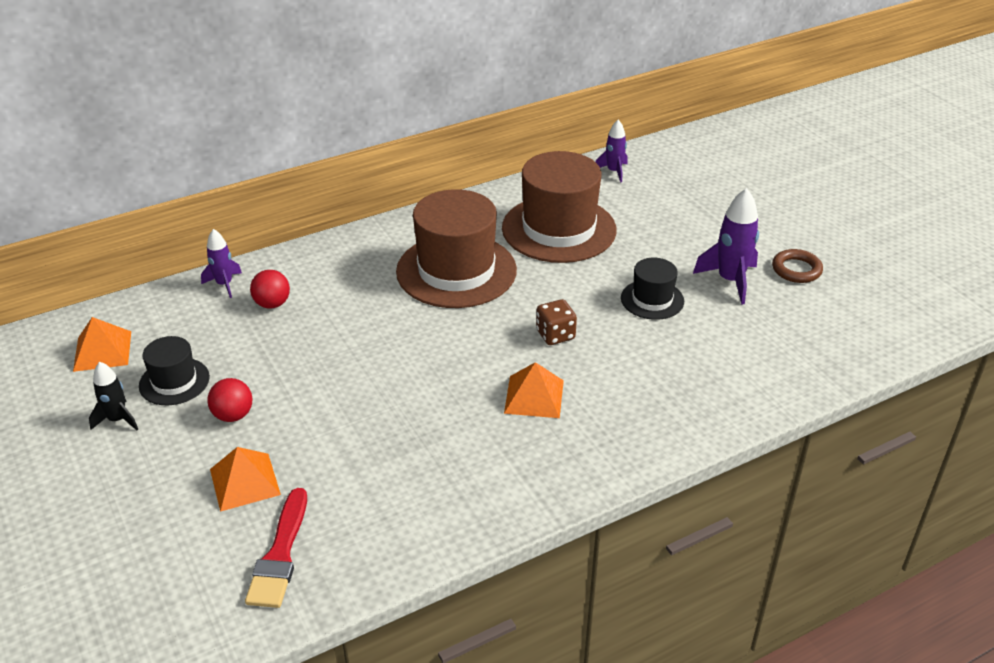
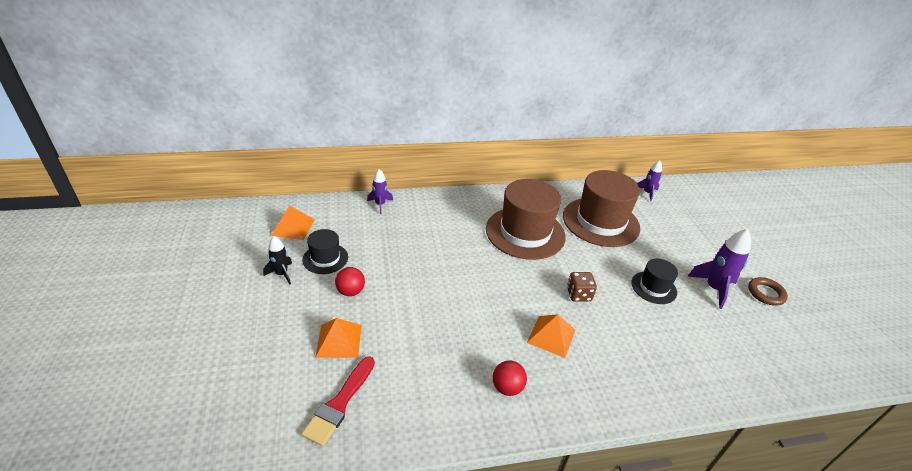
camera: 15 degrees right, 0 degrees up
red ball [250,270,290,308] -> red ball moved to [493,360,527,396]

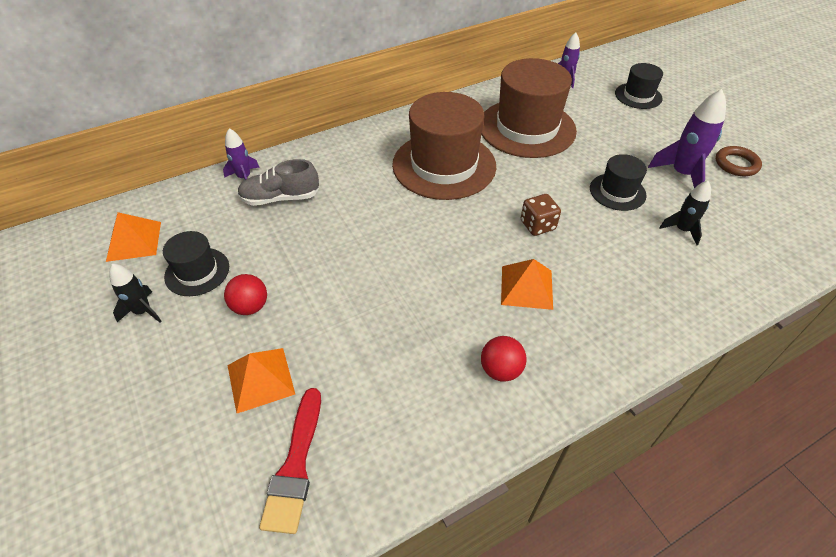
camera: 15 degrees left, 10 degrees up
none -> grey shoe [238,159,319,206]
none -> black hat [615,63,663,109]
none -> black rocket [659,181,711,245]

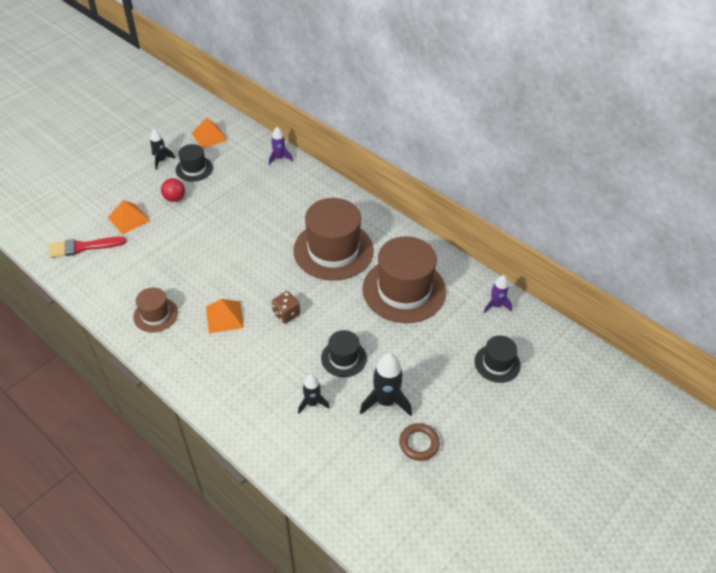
camera: 70 degrees right, 0 degrees up
grey shoe [238,159,319,206] -> none
red ball [481,336,527,382] -> brown hat [133,287,178,333]
purple rocket [648,89,726,188] -> black rocket [360,353,412,416]

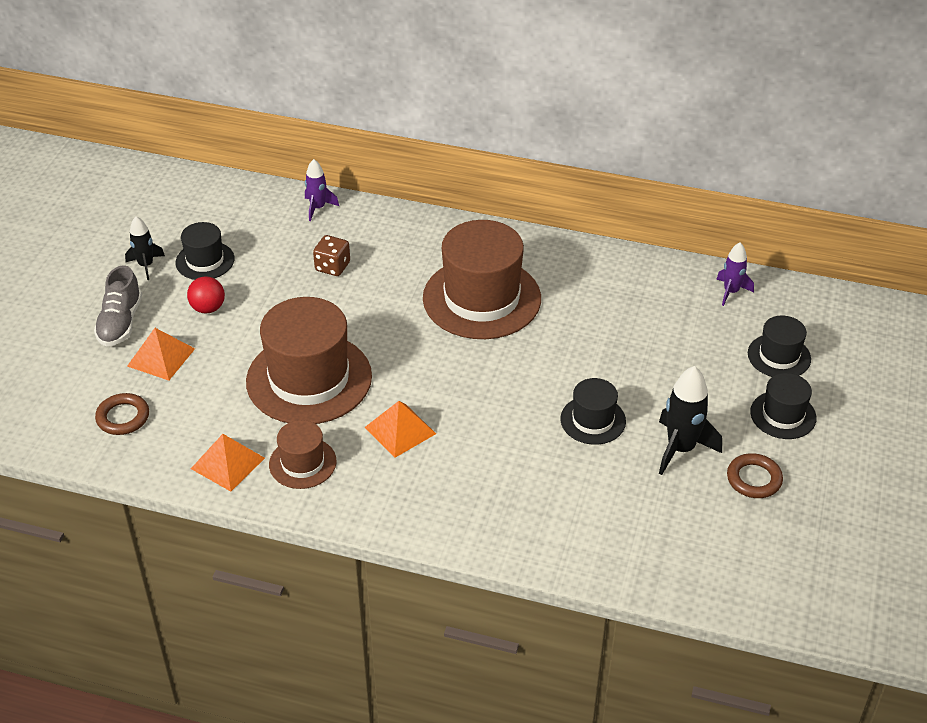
camera: 25 degrees left, 5 degrees down
red brush [49,236,126,258] -> brown ring [95,393,149,435]
orange pyramid [192,118,228,148] -> orange pyramid moved to [191,434,265,492]
brown dice [272,291,300,324] -> brown dice moved to [313,235,350,276]
black rocket [298,374,330,414] -> none
brown hat [362,236,446,323] -> brown hat moved to [246,297,372,424]
none -> grey shoe [94,265,142,347]
none -> black hat [750,373,816,439]

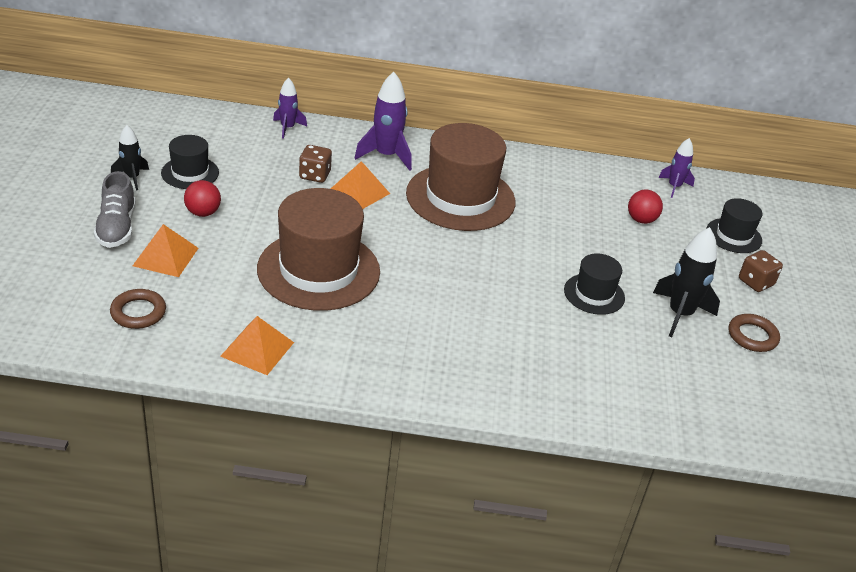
camera: 15 degrees left, 5 degrees down
brown hat [269,420,337,489] -> none
orange pyramid [365,401,436,458] -> orange pyramid moved to [331,161,390,209]
black hat [750,373,816,439] -> brown dice [739,250,783,292]
none -> purple rocket [355,72,412,171]
none -> red ball [628,189,663,224]

